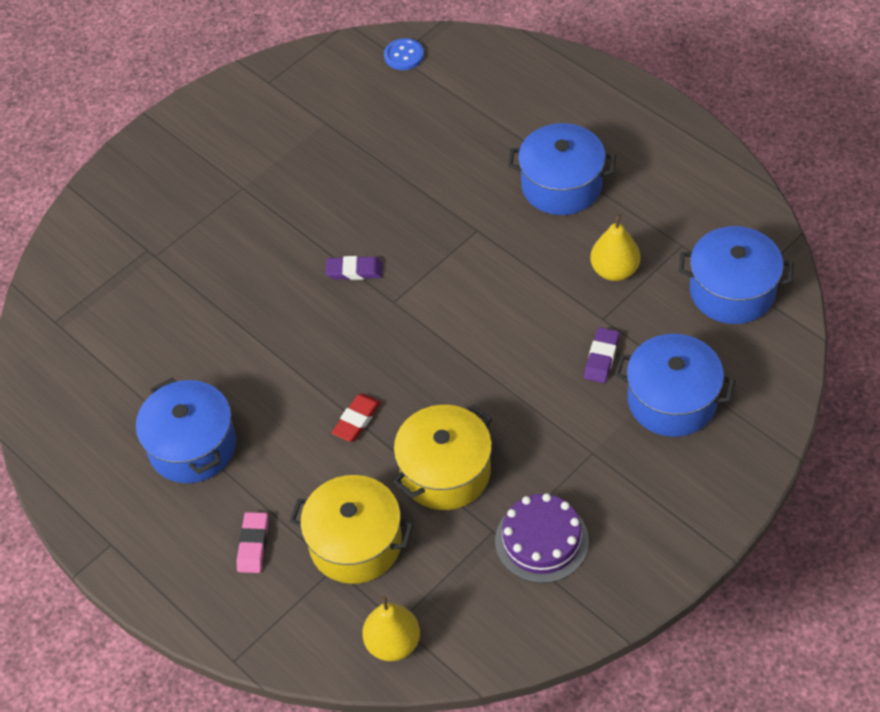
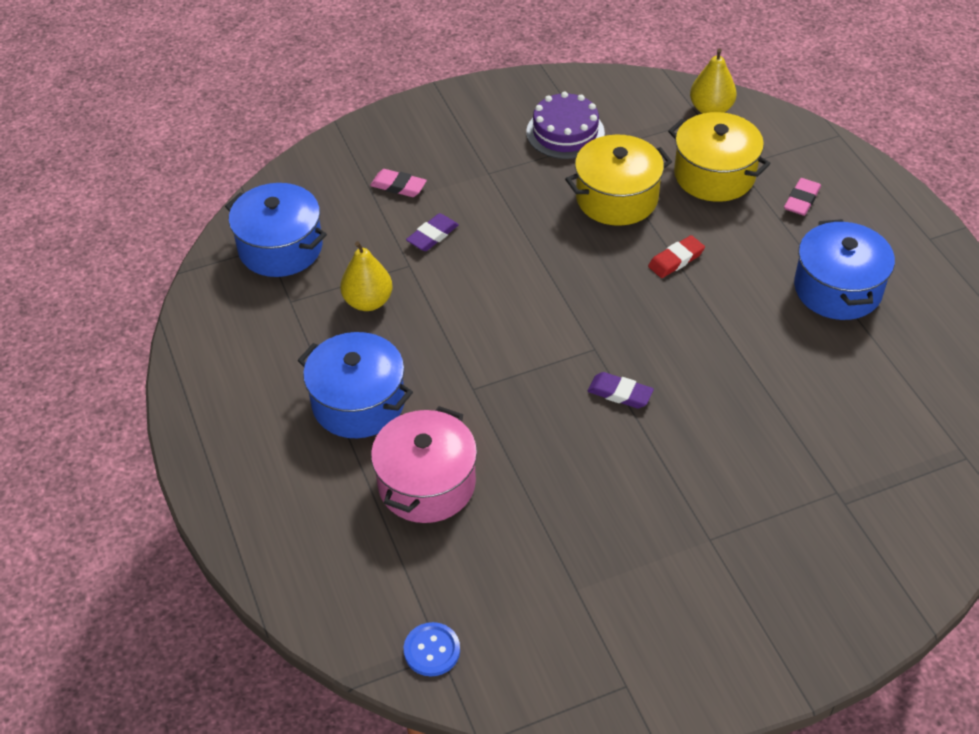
camera: 160 degrees left, 5 degrees down
blue pot [614,334,735,437] -> pink eraser [370,169,427,197]
none -> pink pot [371,406,477,523]

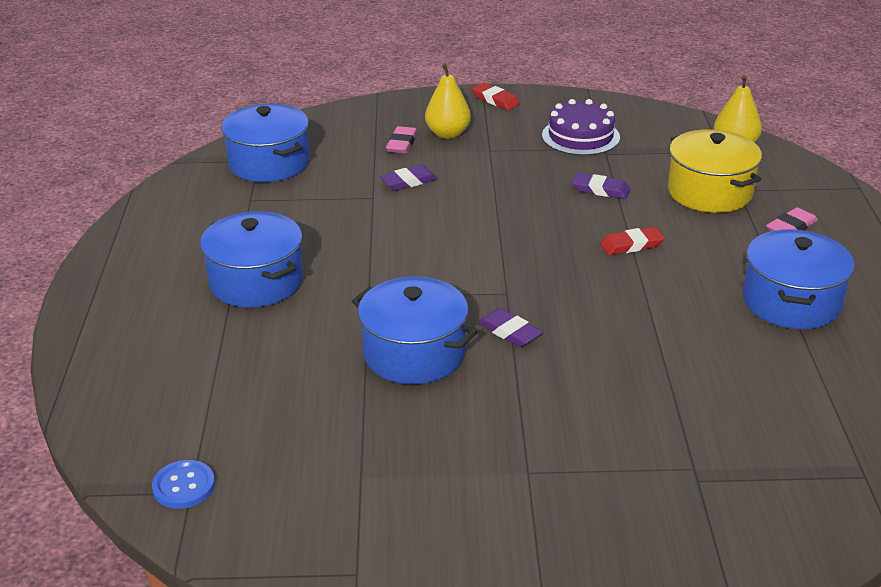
camera: 20 degrees right, 15 degrees down
yellow pear [340,241,392,311] -> yellow pear moved to [425,63,471,139]
pink eraser [370,169,427,197] -> pink eraser turned 60 degrees clockwise [386,126,418,154]
pink pot [371,406,477,523] -> none
yellow pot [565,135,672,226] -> purple eraser [572,173,631,199]
none -> blue pot [352,276,477,384]
none -> red eraser [472,83,520,110]

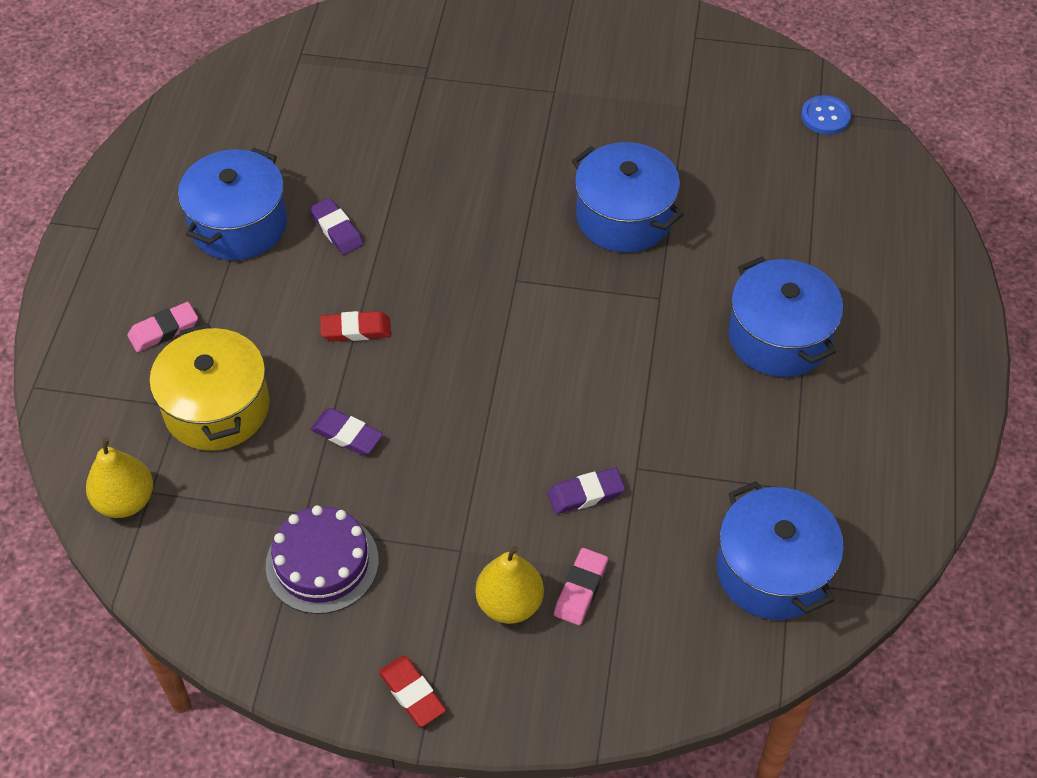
camera: 170 degrees left, 20 degrees up
purple eraser [478,308,543,347] -> purple eraser moved to [309,198,364,255]

